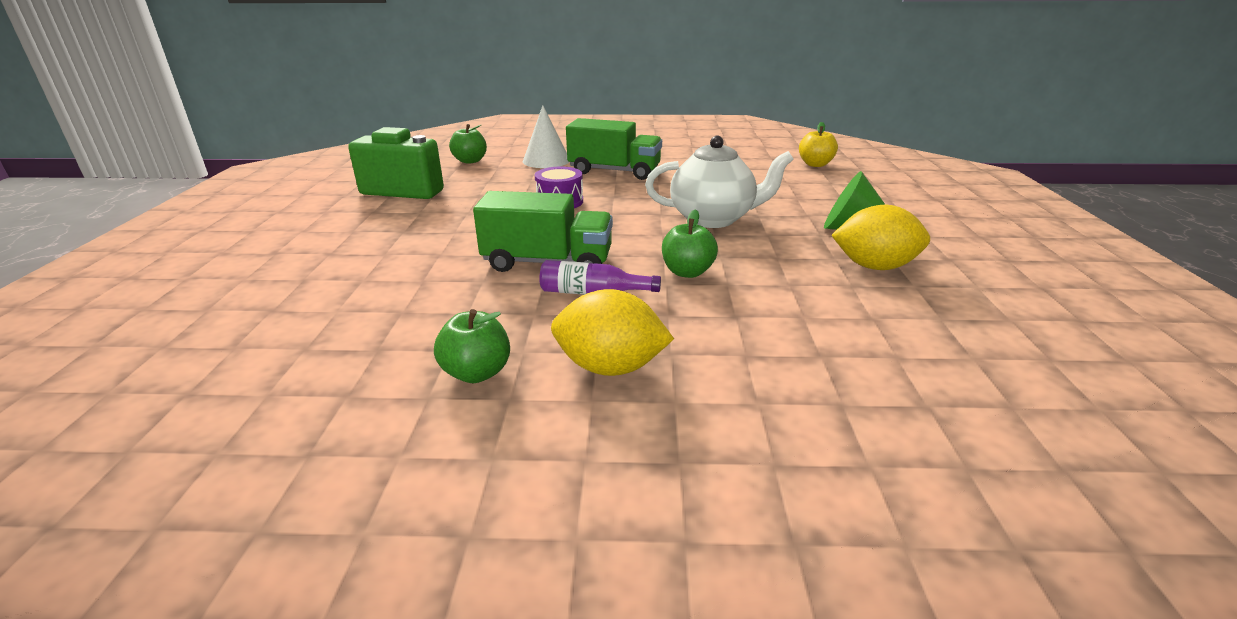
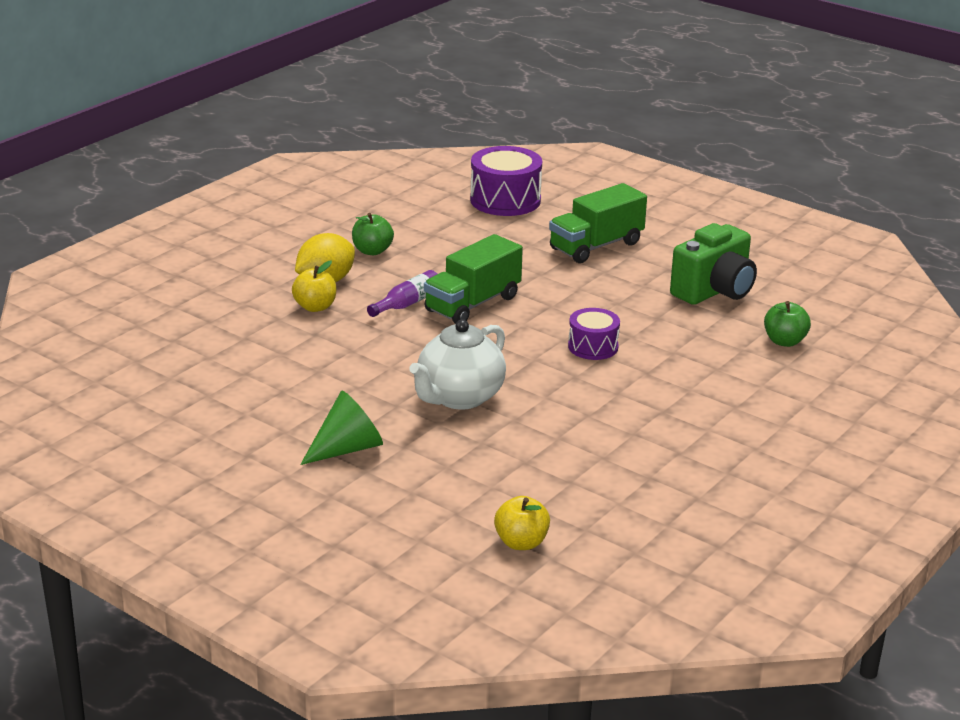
camera: 125 degrees right, 0 degrees up
white cone [523,106,569,168] -> none
green truck [566,118,662,180] -> green truck moved to [549,183,647,263]
green apple [662,209,718,278] -> none
yellow lemon [831,205,930,270] -> none
none -> yellow apple [292,260,336,312]
none -> purple drum [470,146,542,216]

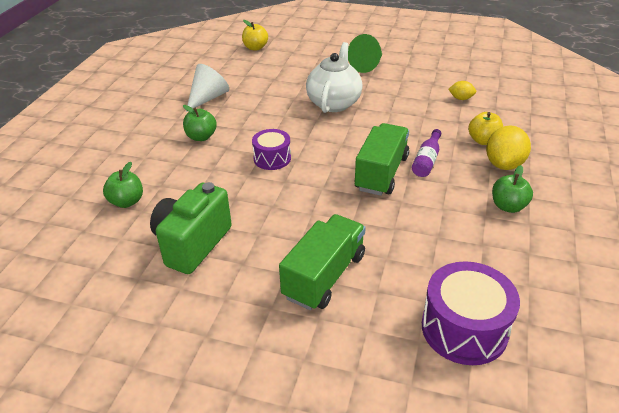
camera: 160 degrees right, 10 degrees up
none -> green apple [183,105,217,141]
none -> white cone [186,64,229,112]
none -> yellow lemon [448,81,476,100]

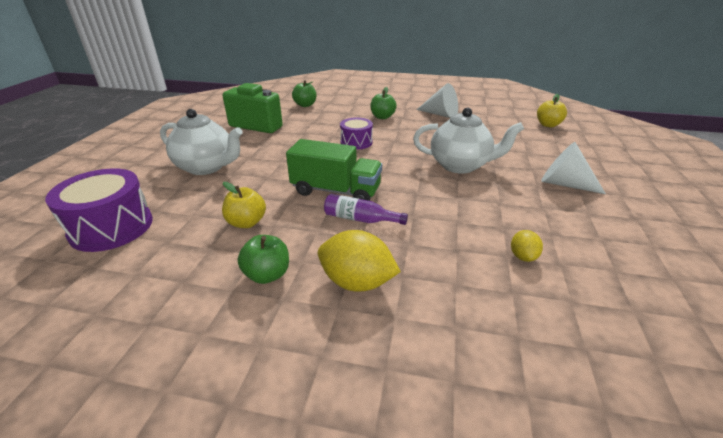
camera: 85 degrees right, 5 degrees down
green truck [279,214,366,310] -> white teapot [160,109,243,175]
green cone [348,34,382,73] -> white cone [541,142,606,194]
yellow apple [468,112,503,145] -> yellow apple moved to [222,182,266,228]

